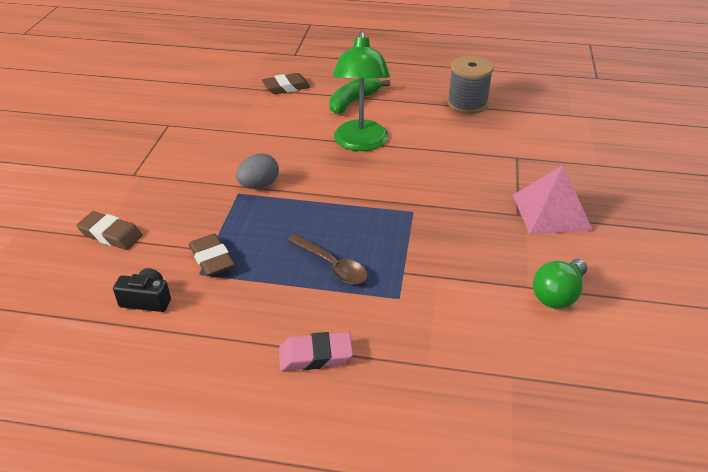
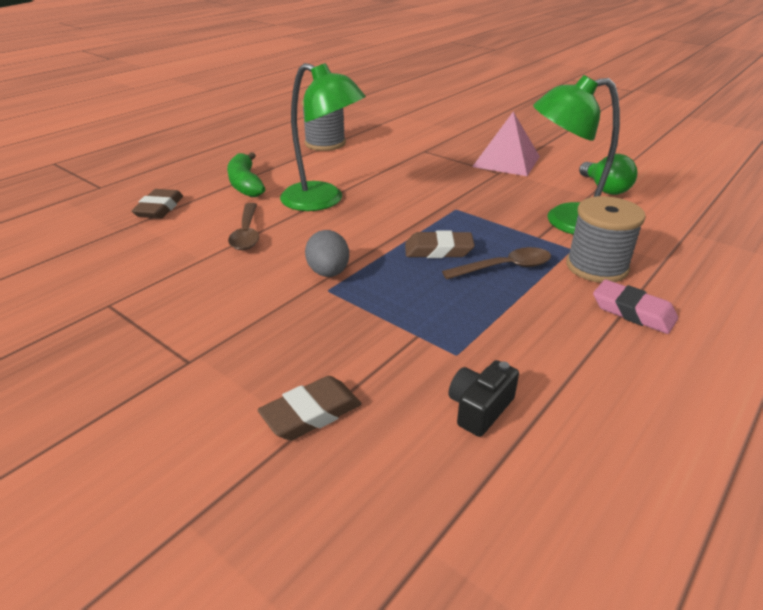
camera: 60 degrees left, 5 degrees down
brown eraser [189,234,235,276] -> brown eraser moved to [405,230,475,258]
pink eraser [279,332,353,371] -> pink eraser turned 75 degrees counterclockwise [593,280,678,334]
none -> brown spoon [228,203,259,250]
none -> green lamp [533,75,620,235]
none -> grey spool [566,196,646,283]

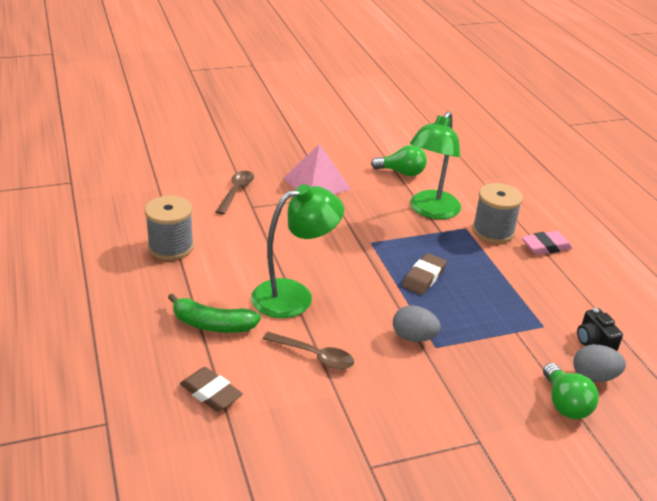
camera: 60 degrees left, 0 degrees up
brown eraser [257,376,362,441] -> green light bulb [543,363,599,419]
brown spoon [442,247,551,279] -> brown spoon moved to [216,171,254,214]
none -> grey egg [573,345,626,382]

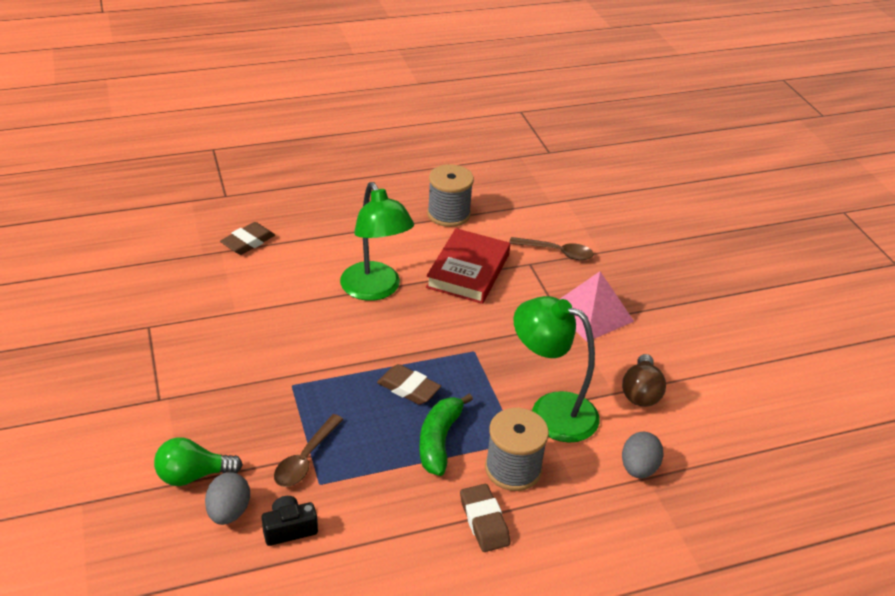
camera: 90 degrees right, 5 degrees up
green banana [168,293,261,333] -> green banana moved to [419,393,473,476]
brown spoon [263,332,354,370] -> brown spoon moved to [274,414,343,487]
green light bulb [371,145,427,176] -> brown light bulb [622,354,666,407]
grey egg [393,305,441,342] -> grey egg moved to [622,432,664,478]
pink eraser [521,231,573,255] -> brown eraser [460,484,510,552]
none -> red book [426,228,510,304]

